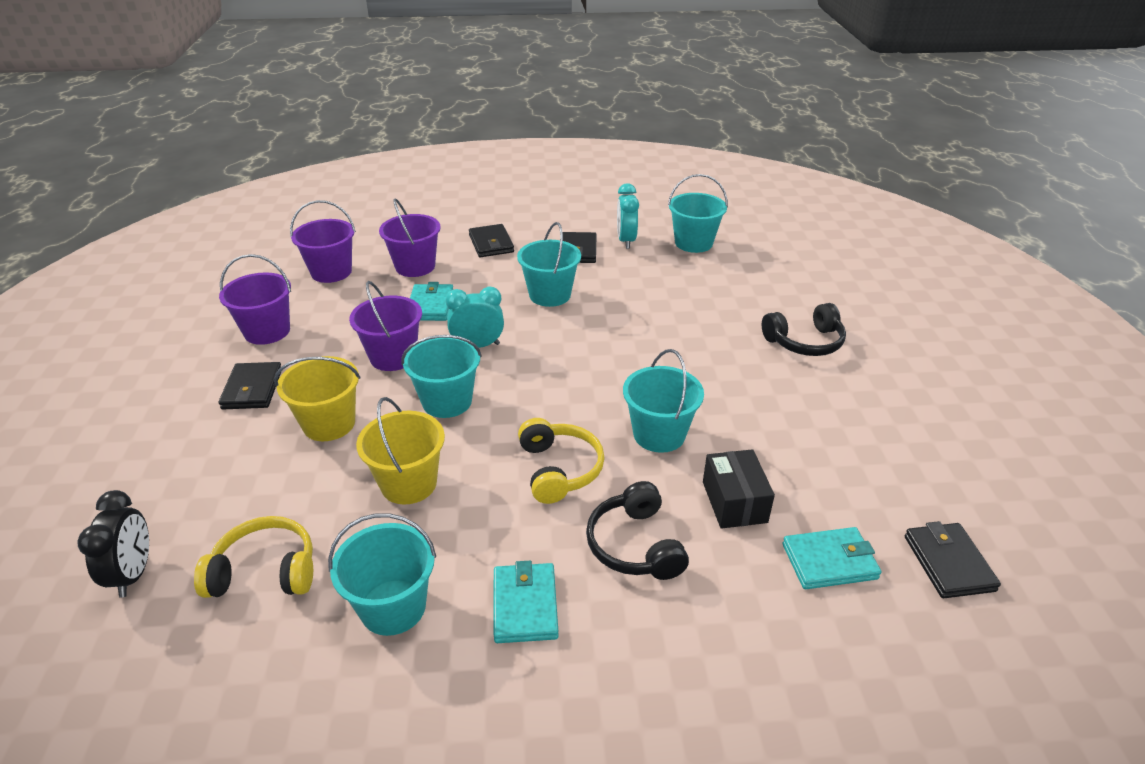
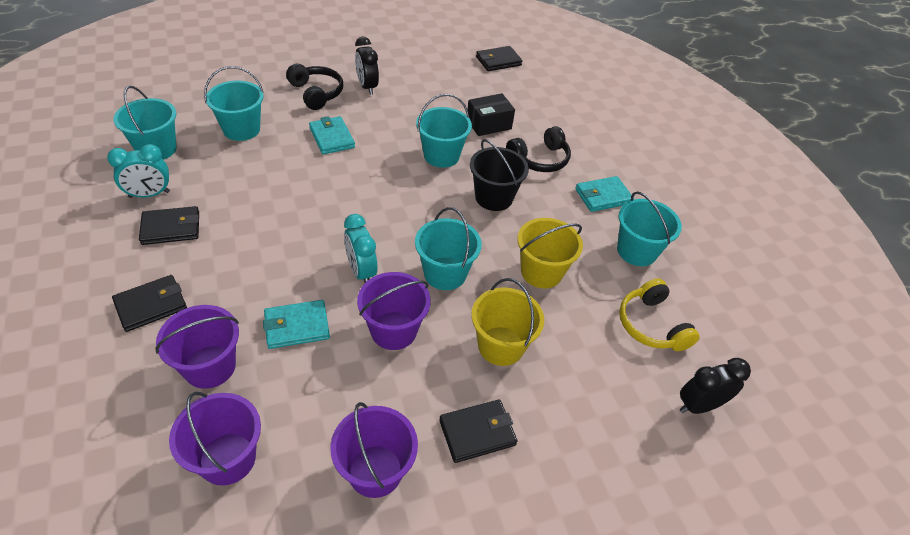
camera: 110 degrees left, 10 degrees up
turquoise bucket [517,222,581,307] -> turquoise bucket moved to [204,66,264,141]
yellow headphones [518,418,605,504] -> black bucket [470,139,529,211]
turquoise wallet [783,527,881,589] -> turquoise wallet moved to [309,116,355,155]
none -> black clock [355,37,379,95]

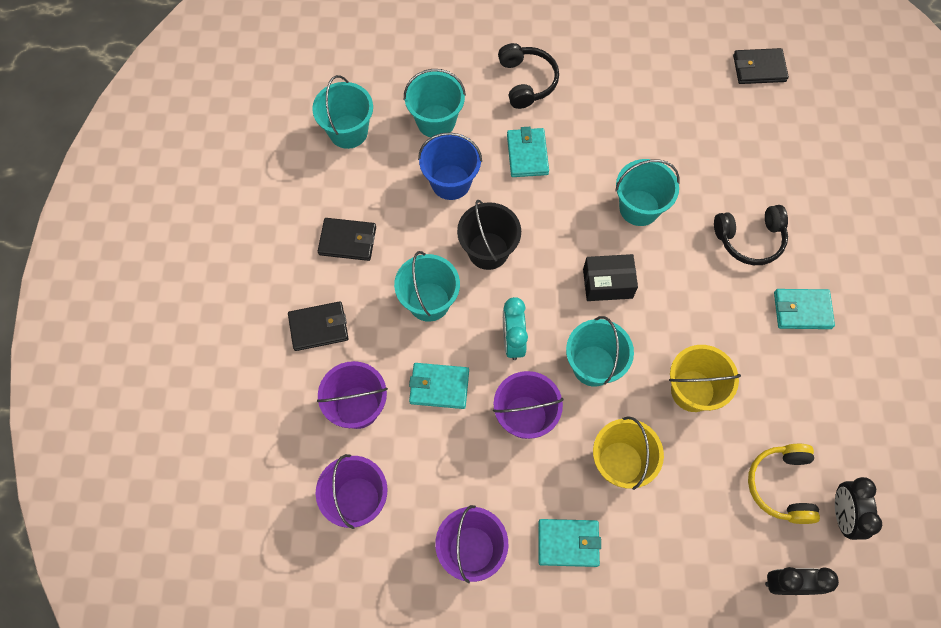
camera: 25 degrees right, 20 degrees up
turquoise clock [107,144,170,198] -> none
black clock [355,37,379,95] -> black clock moved to [835,477,882,540]
black wallet [439,400,517,463] -> turquoise wallet [538,519,601,567]
black box [467,93,515,136] -> black box moved to [583,254,638,301]
black bucket [470,139,529,211] -> black bucket moved to [457,200,521,270]
turquoise bucket [617,191,682,266] -> turquoise bucket moved to [394,251,460,322]
none -> blue bucket [418,132,482,200]

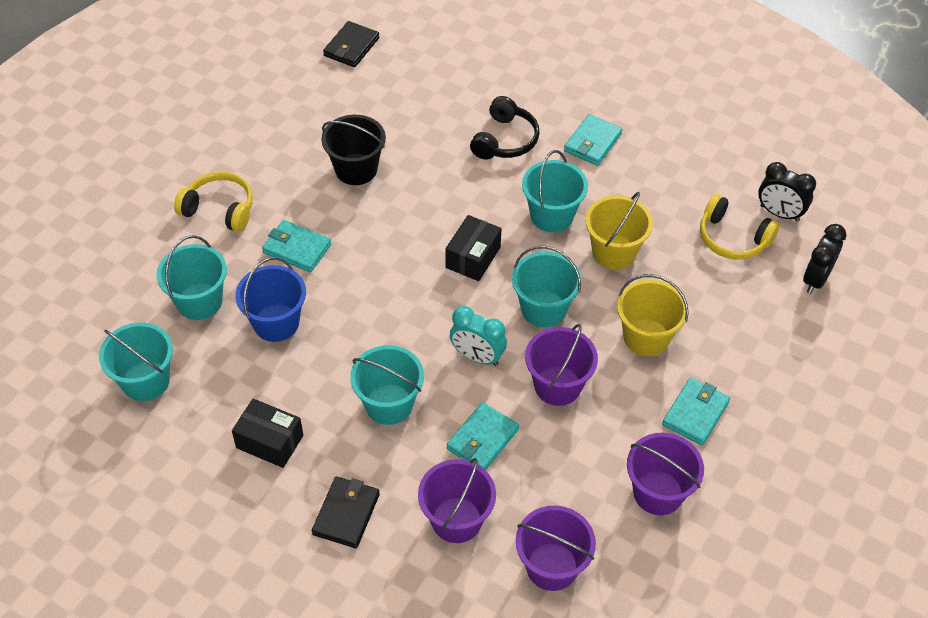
camera: 60 degrees left, 15 degrees down
black wallet [318,218,376,261] -> black box [232,398,303,468]
black bucket [457,200,521,270] -> black bucket moved to [321,115,386,185]
black headphones [498,43,559,109] -> yellow headphones [174,172,253,232]
turquoise bucket [615,159,680,226] -> turquoise bucket moved to [522,150,588,232]

